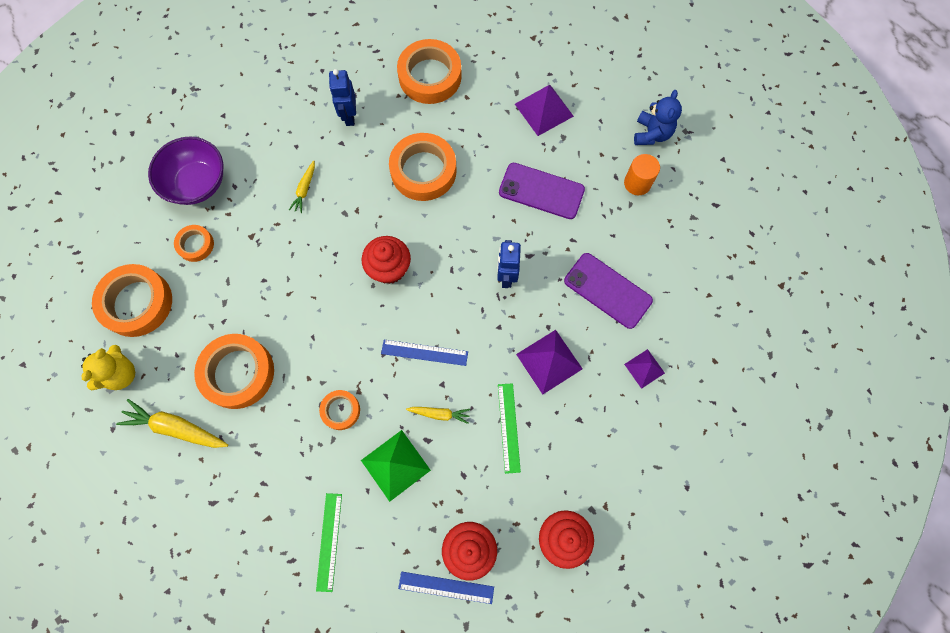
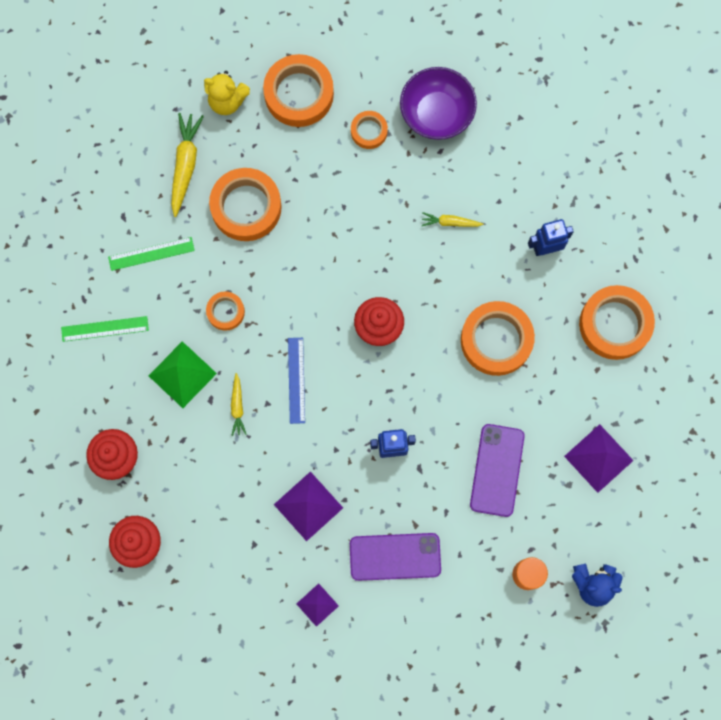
camera: 80 degrees right, 5 degrees up
blue ruler [398,572,494,604] -> none
green ruler [498,383,521,474] -> green ruler moved to [108,237,195,271]
purple phone [564,253,653,329] -> purple phone turned 60 degrees clockwise [350,533,441,581]

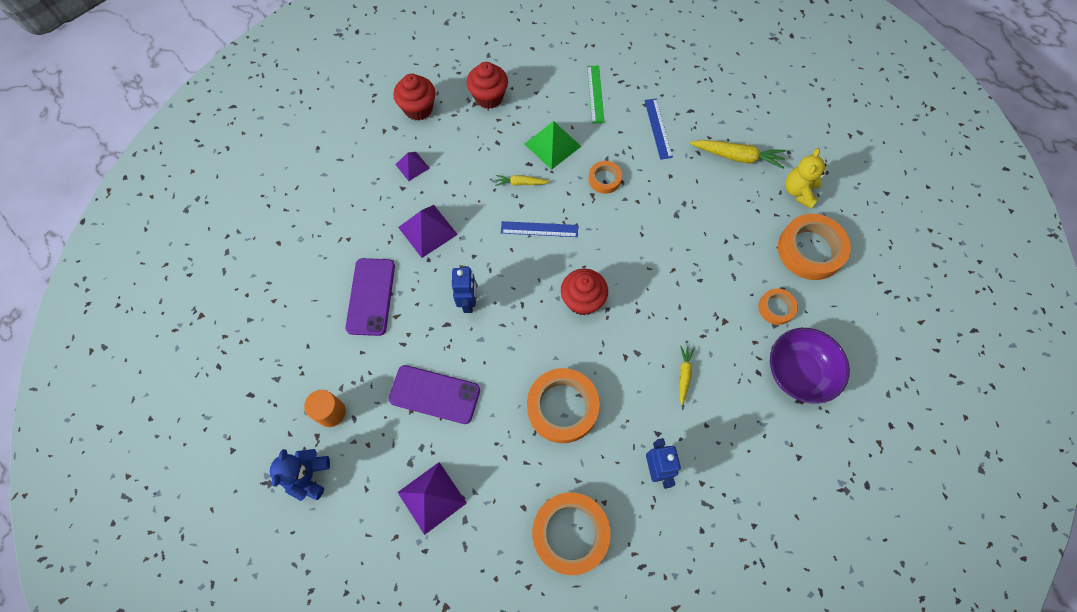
camera: 95 degrees right, 10 degrees down
green ruler [108,237,195,271] -> blue ruler [644,99,673,160]
orange tape [209,168,282,241] -> none
purple pyramid [297,583,339,627] -> purple pyramid moved to [395,152,430,181]

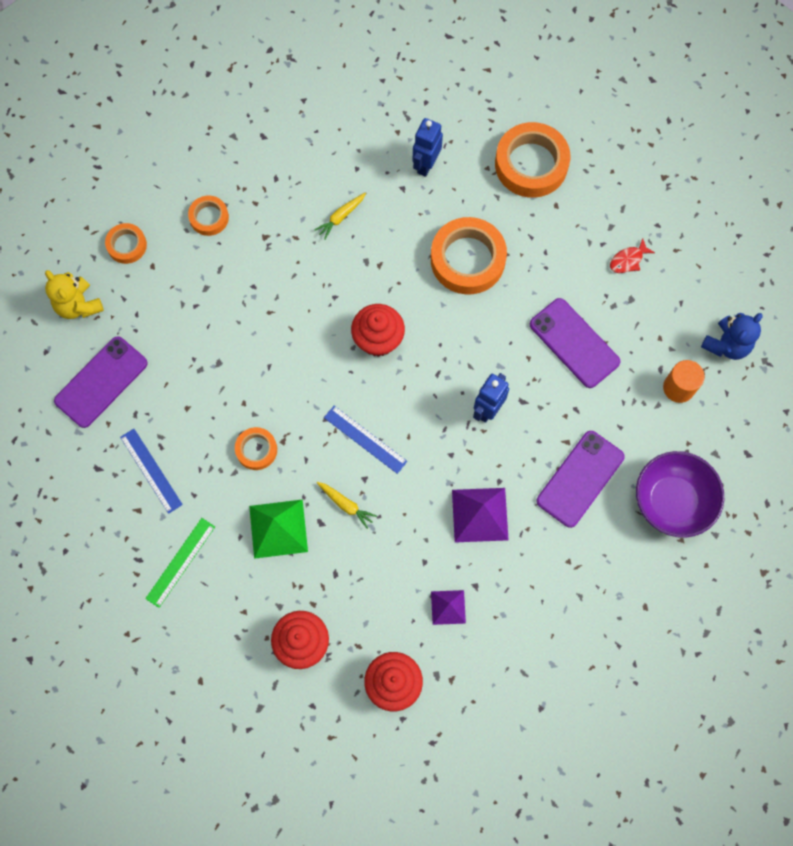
camera: 145 degrees left, 5 degrees up
purple pyramid [397,462,467,535] -> red fish [610,238,655,273]
blue ruler [644,99,673,160] -> blue ruler turned 60 degrees counterclockwise [120,429,183,514]
yellow carrot [690,140,786,169] -> purple phone [54,336,147,428]
purple bowl [770,328,850,404] -> purple bowl moved to [636,451,724,538]
orange tape [778,214,851,280] -> orange tape [105,223,147,264], size x0.53
yellow teddy bear [785,148,829,209] -> yellow teddy bear turned 90 degrees clockwise [45,270,104,319]

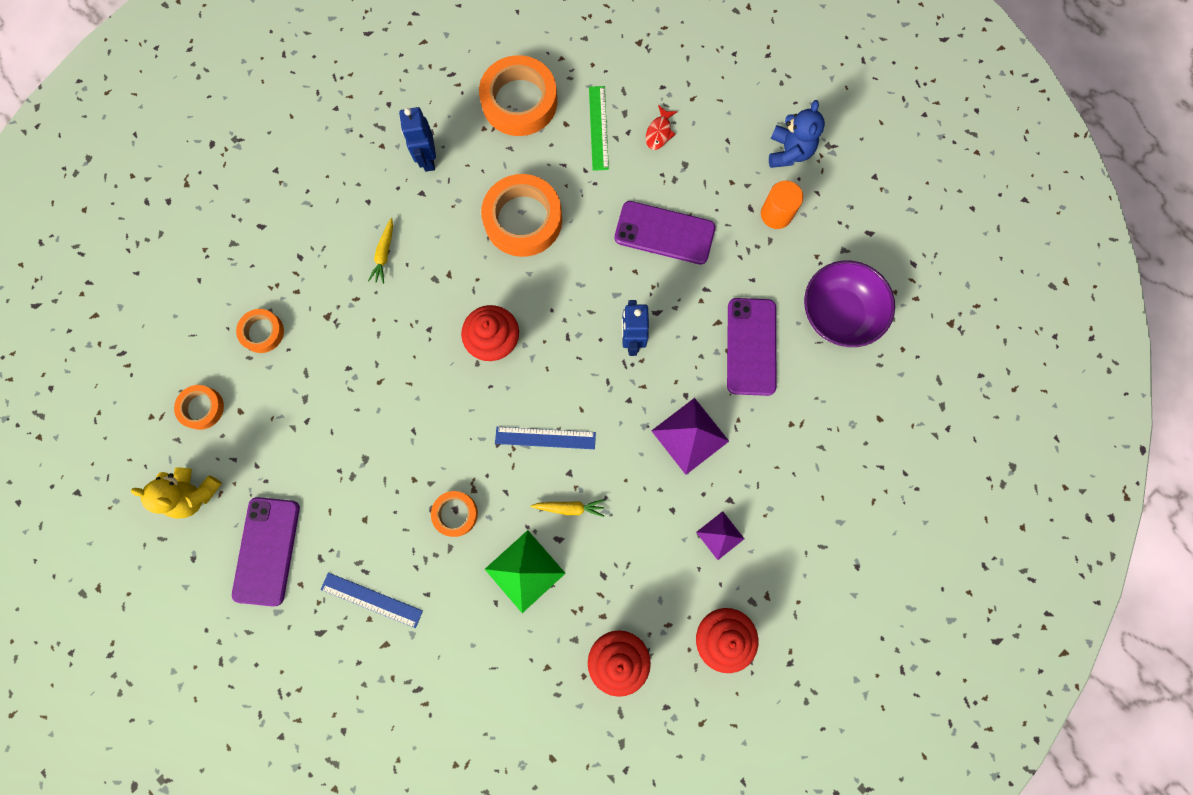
camera: 35 degrees left, 5 degrees up
green ruler [145,518,215,608] -> green ruler moved to [589,86,609,171]

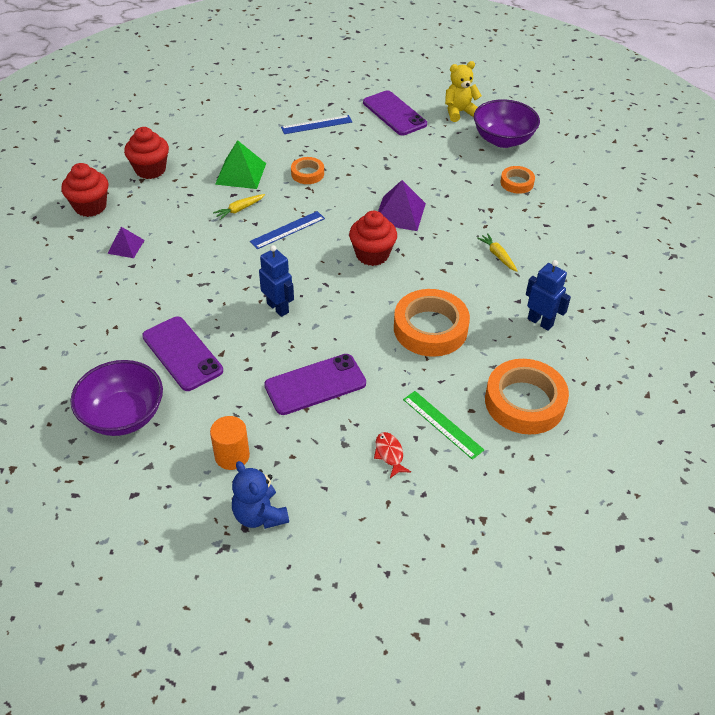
camera: 140 degrees right, 30 degrees down
orange tape [174,385,224,430] -> purple bowl [474,99,540,148]
purple pyramid [651,398,729,475] -> purple pyramid moved to [378,180,426,231]

